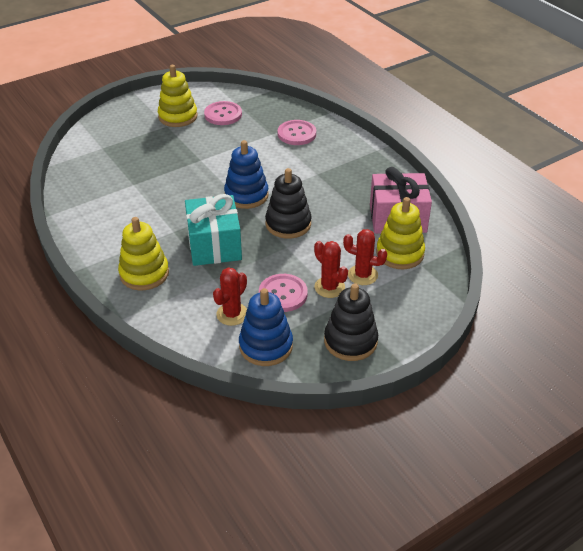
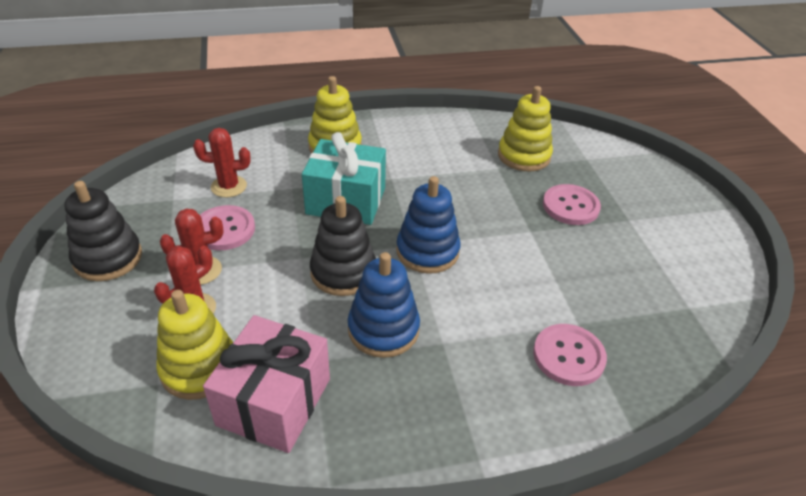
camera: 110 degrees right, 0 degrees up
yellow stacking toy [158,65,197,127] -> yellow stacking toy moved to [498,86,553,172]
pink button [204,101,242,125] -> pink button moved to [543,184,601,225]
red cactus [213,267,247,326] -> red cactus turned 60 degrees counterclockwise [193,128,251,198]
blue stacking toy [239,288,293,366] -> blue stacking toy moved to [348,252,420,358]

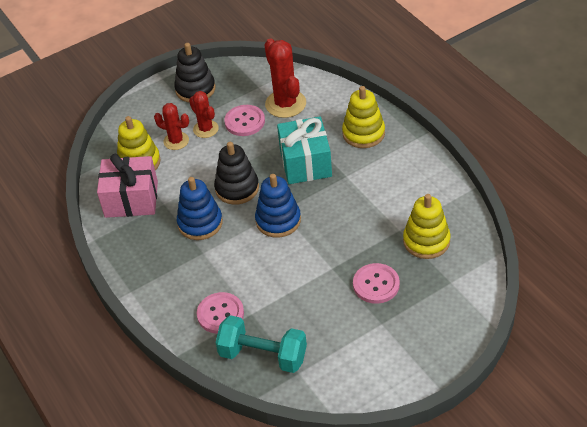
camera: 75 degrees right, 5 degrees up
red cactus [193,128,251,198] -> red cactus [264,39,306,118], size x1.63
none -> turquoise dumbbell [216,315,307,373]

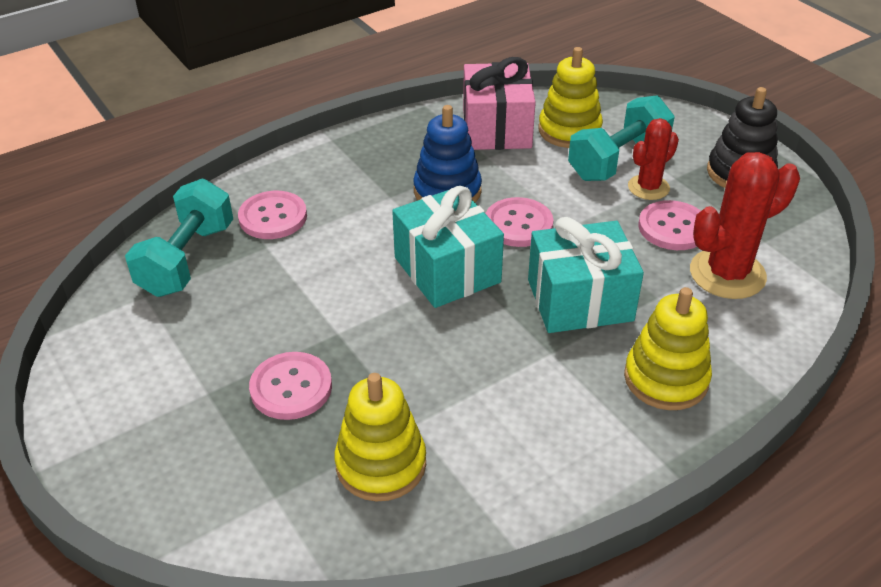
camera: 85 degrees right, 5 degrees down
red cactus [154,103,189,150] -> turquoise dumbbell [568,95,675,181]
black stacking toy [214,142,259,205] -> pink button [485,197,553,247]
blue stacking toy [255,174,301,238] -> turquoise gift [392,186,504,308]

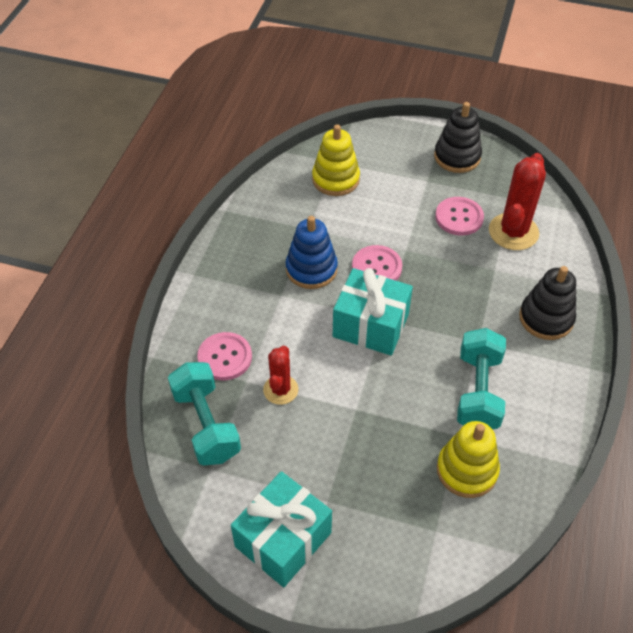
camera: 40 degrees left, 10 degrees up
pink button [249,352,332,420] -> none
pink gift [463,57,536,150] -> none
turquoise gift [528,217,644,333] -> turquoise gift moved to [231,471,332,587]
turquoise dumbbell [568,95,675,181] -> turquoise dumbbell moved to [457,328,506,429]
yellow stacking toy [624,287,712,410] -> black stacking toy [519,266,576,340]
red cactus [628,118,679,200] -> red cactus moved to [263,346,298,405]

